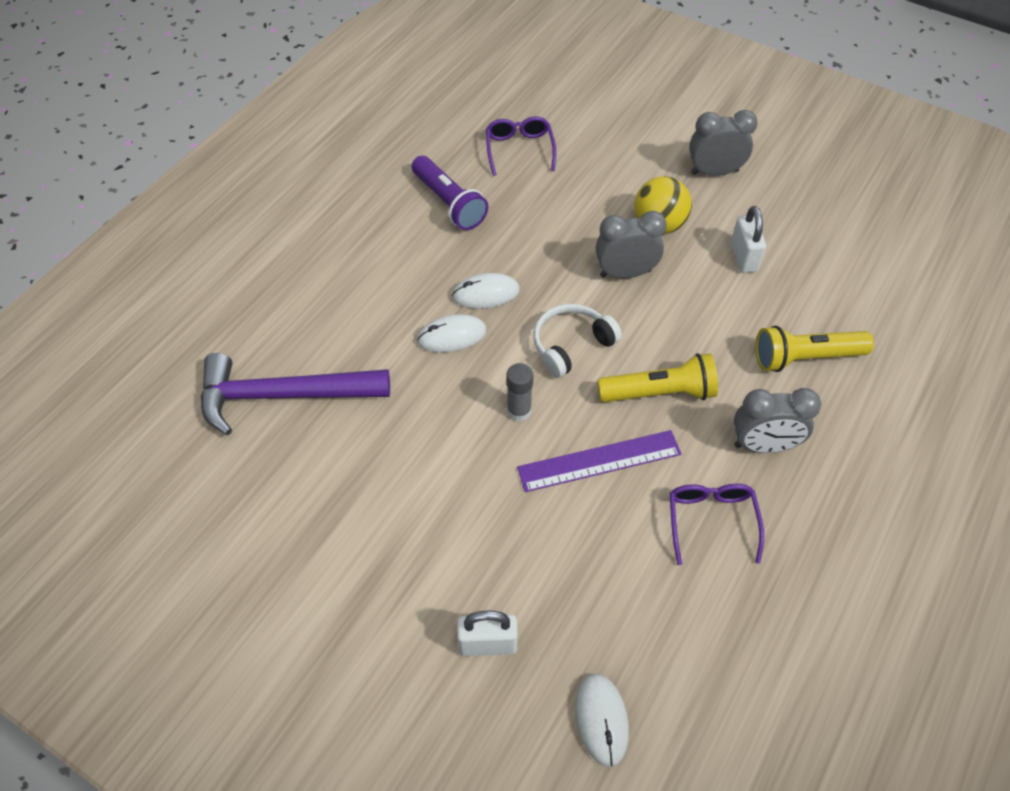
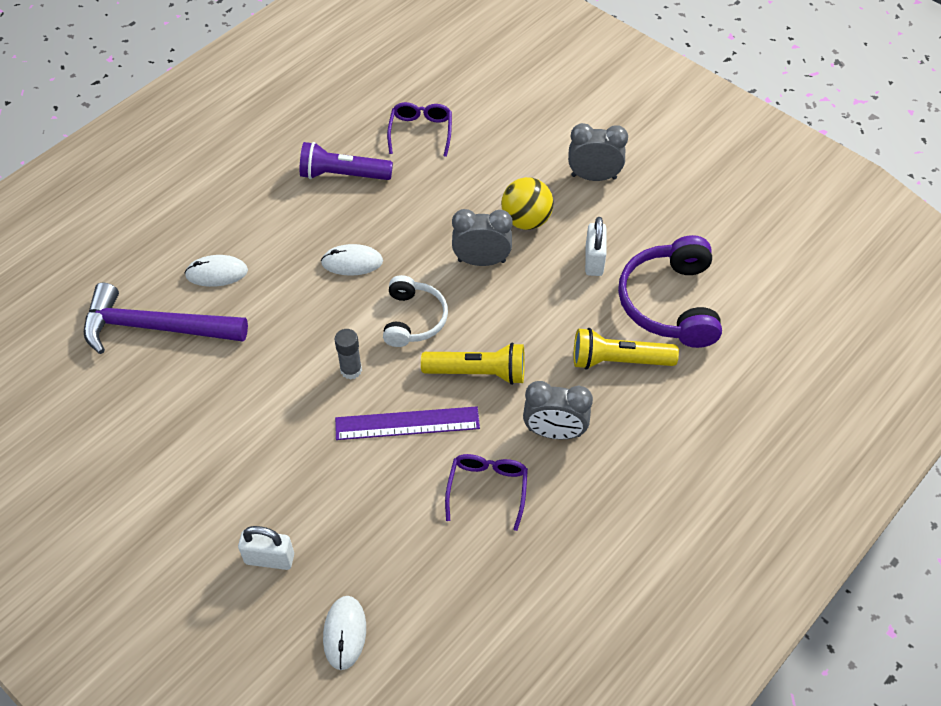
camera: 10 degrees right, 0 degrees up
purple flashlight [412,156,488,230] -> purple flashlight turned 120 degrees clockwise [300,142,393,180]
white mouse [417,314,487,353] -> white mouse moved to [185,255,248,287]
white headphones [534,304,622,378] -> white headphones turned 120 degrees clockwise [383,275,448,347]
none -> purple headphones [618,235,722,348]

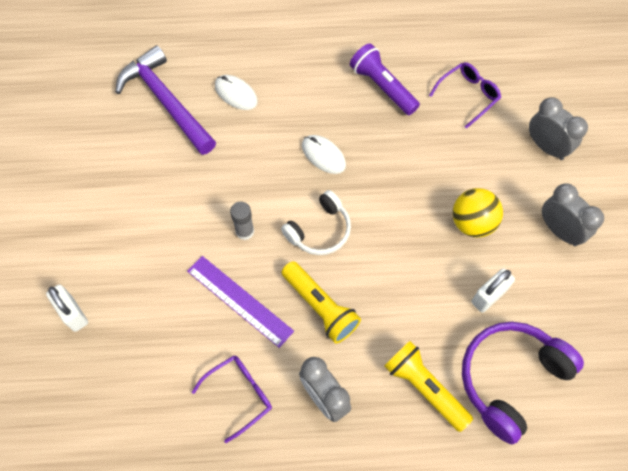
camera: 45 degrees right, 10 degrees up
white mouse [323,596,366,670] -> none
grey clock [452,209,513,266] -> grey clock moved to [529,97,588,160]

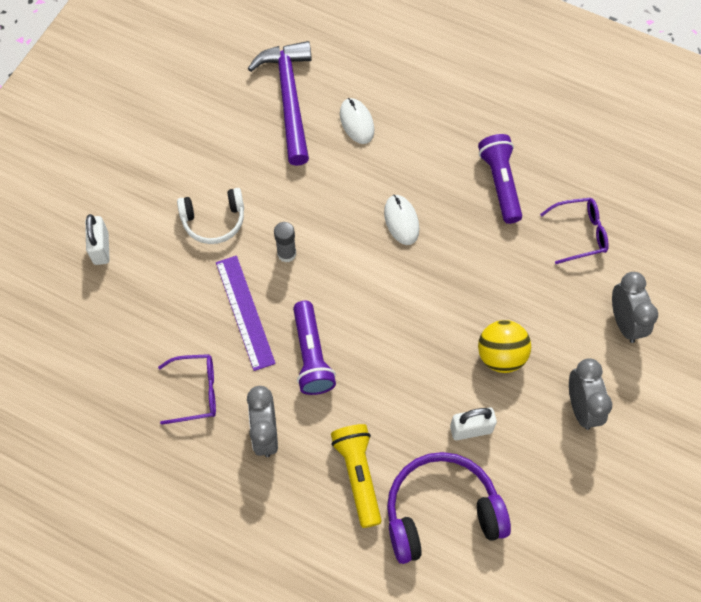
camera: 30 degrees right, 0 degrees up
white headphones [281,190,351,255] -> white headphones moved to [177,188,244,244]
yellow flashlight [282,261,361,344] -> purple flashlight [293,301,336,395]

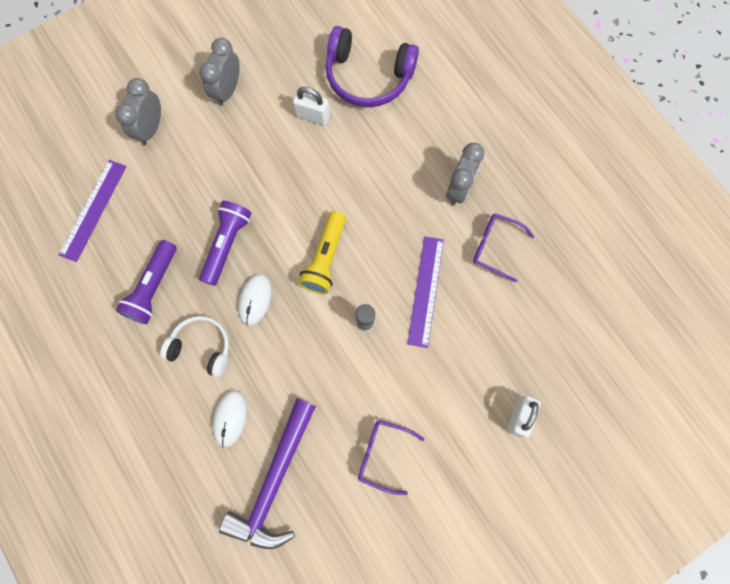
camera: 150 degrees left, 10 degrees up
white headphones [177,188,244,244] -> white headphones moved to [160,316,229,377]
purple flashlight [293,301,336,395] -> purple flashlight moved to [199,201,251,286]
yellow flashlight [331,424,382,528] -> yellow flashlight moved to [298,211,346,294]
yellow ball [478,320,531,373] -> none
purple glasses [540,198,609,264] -> purple glasses moved to [358,420,424,495]
none -> purple ruler [59,160,126,262]

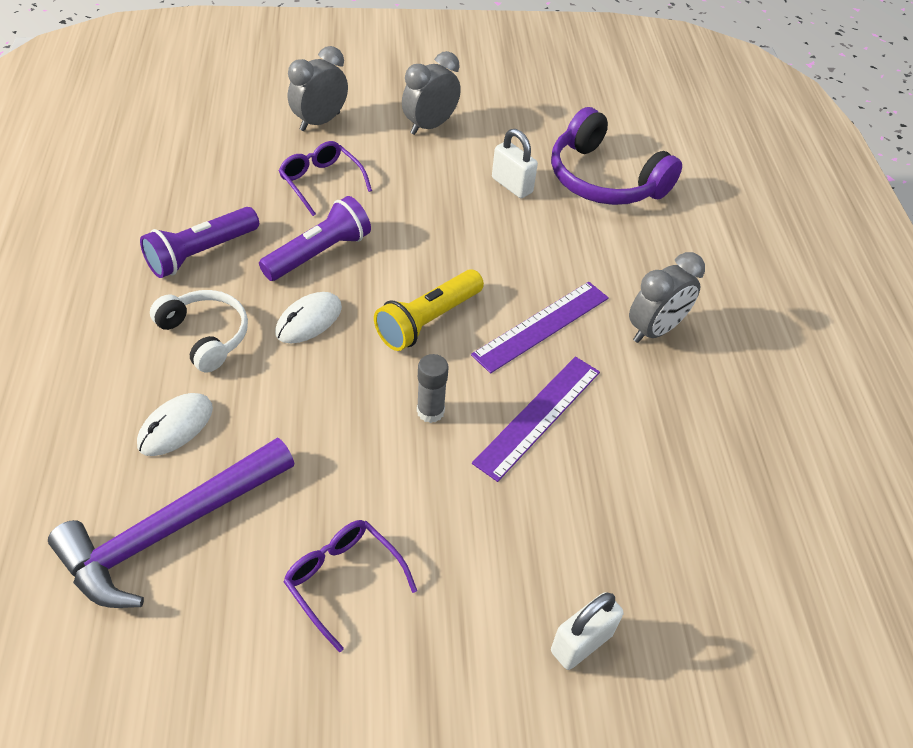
camera: 25 degrees right, 25 degrees down
purple ruler [59,160,126,262] -> purple ruler moved to [471,282,609,373]
purple glasses [473,213,535,282] -> purple glasses moved to [279,141,372,216]

